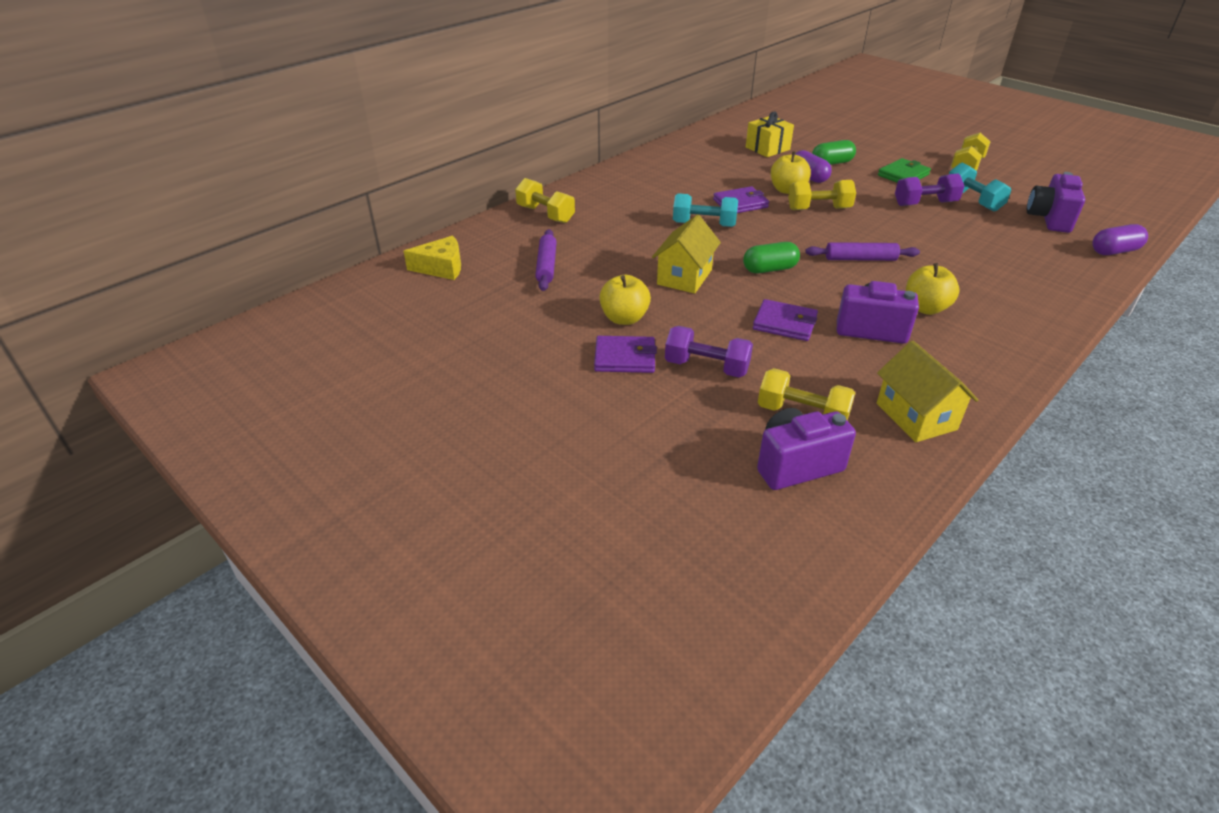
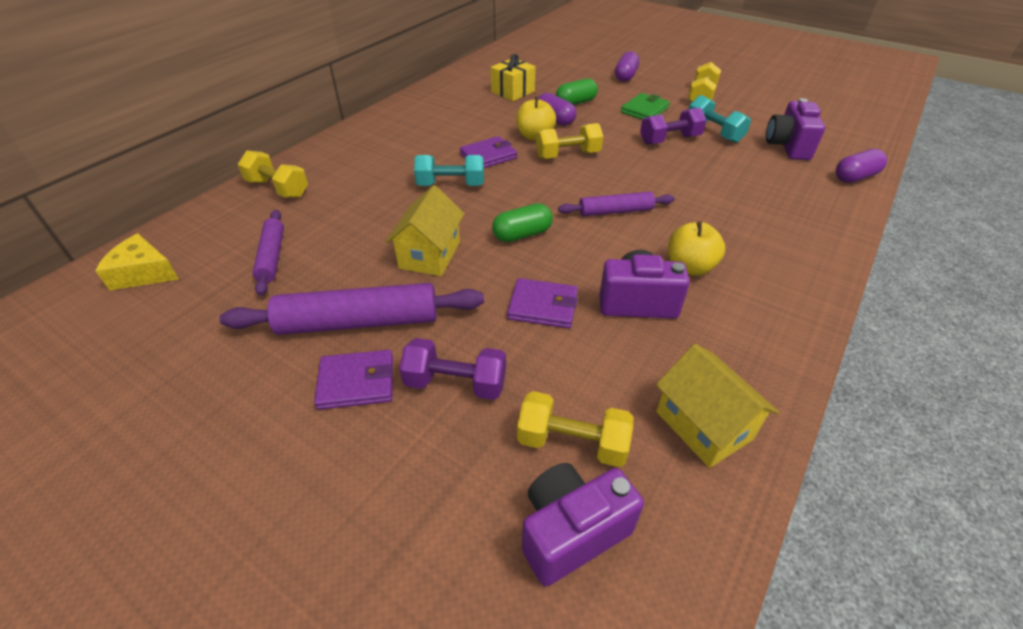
camera: 10 degrees left, 5 degrees up
yellow cheese [404,236,461,280] -> yellow cheese turned 150 degrees counterclockwise [95,234,179,291]
yellow apple [599,275,651,325] -> purple rolling pin [219,283,484,335]
none -> purple capsule [615,51,639,82]

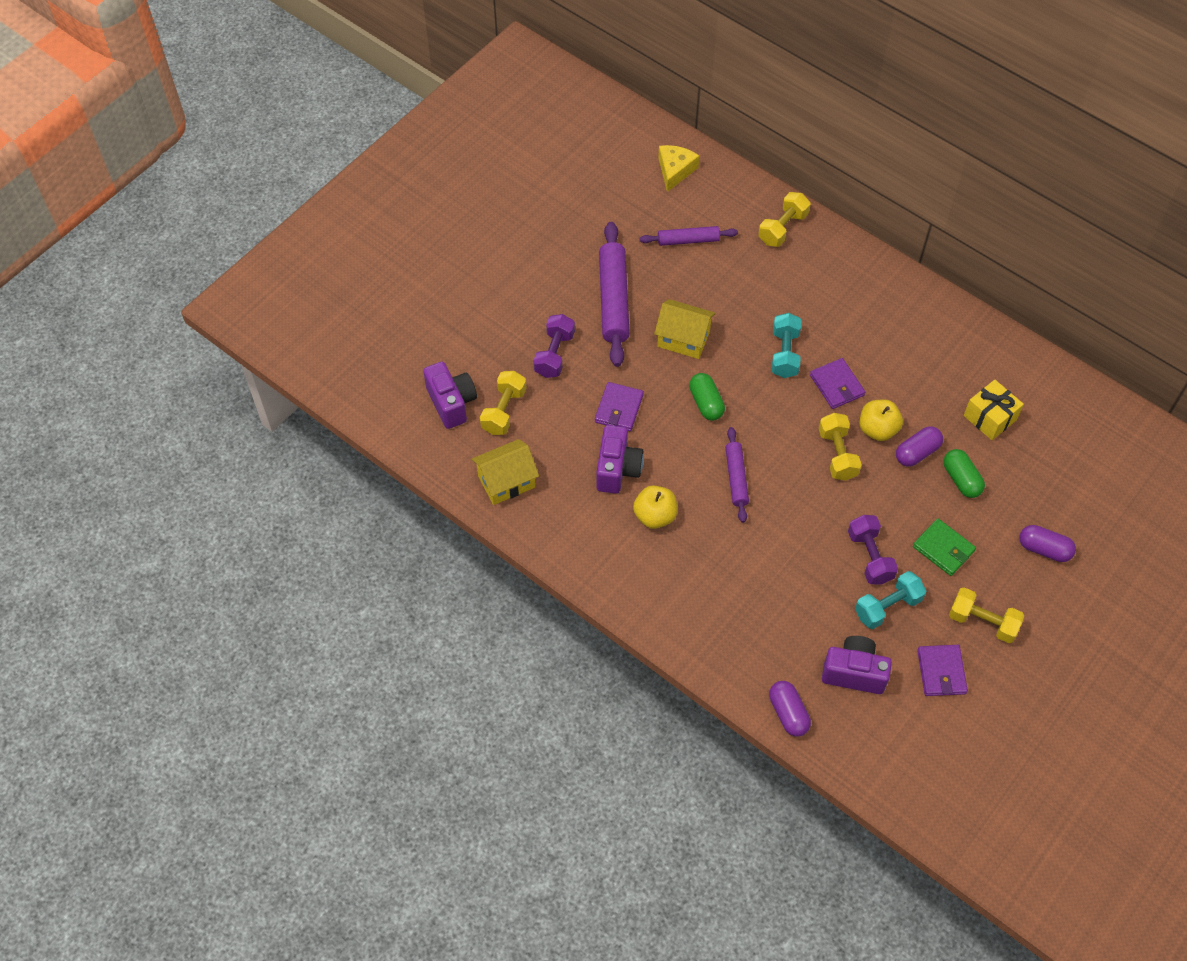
camera: 95 degrees right, 15 degrees up
purple wallet [314,350,393,410] -> purple wallet moved to [917,645,968,696]

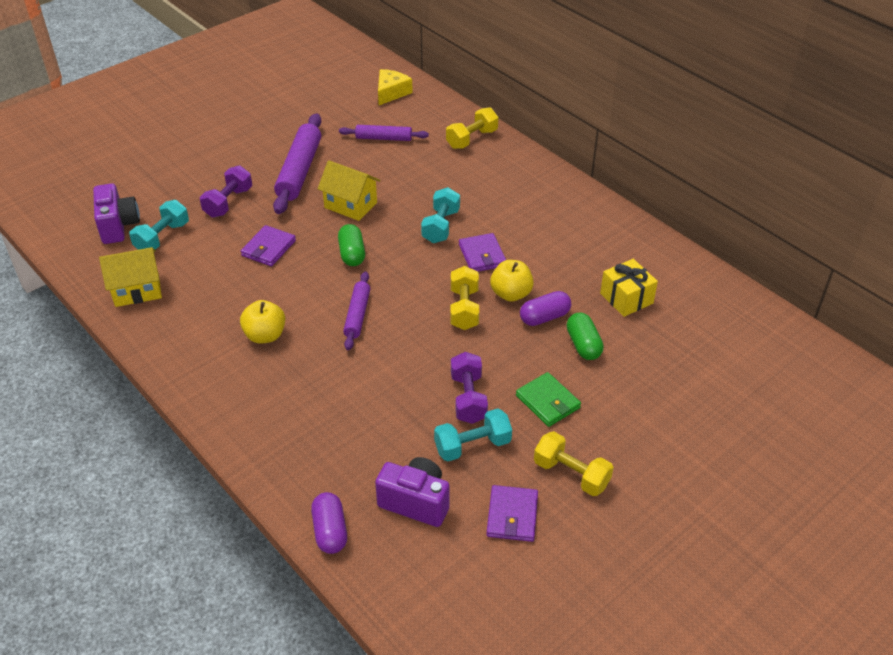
camera: 10 degrees right, 15 degrees down
yellow dumbbell [480,371,527,435] -> turquoise dumbbell [129,200,189,250]
purple camera [596,425,644,494] -> none
purple capsule [1019,525,1076,562] -> none

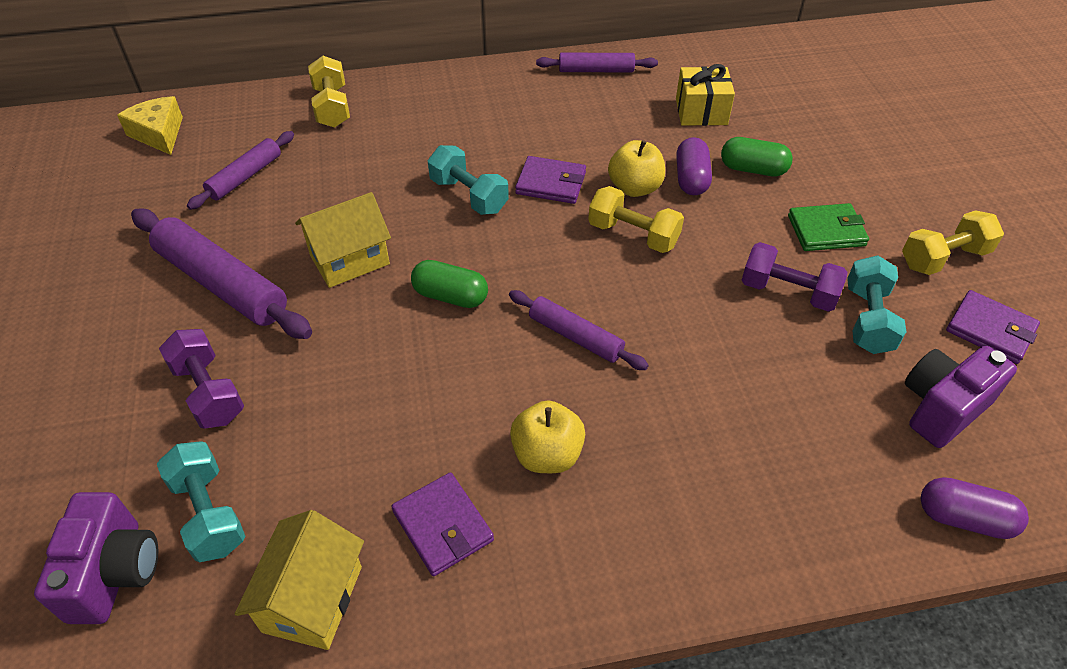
camera: 60 degrees left, 5 degrees up
purple camera [93,183,140,244] -> purple camera turned 75 degrees clockwise [34,492,158,624]
purple wallet [241,225,296,266] -> purple wallet moved to [391,472,494,576]
none -> purple rolling pin [536,52,658,73]

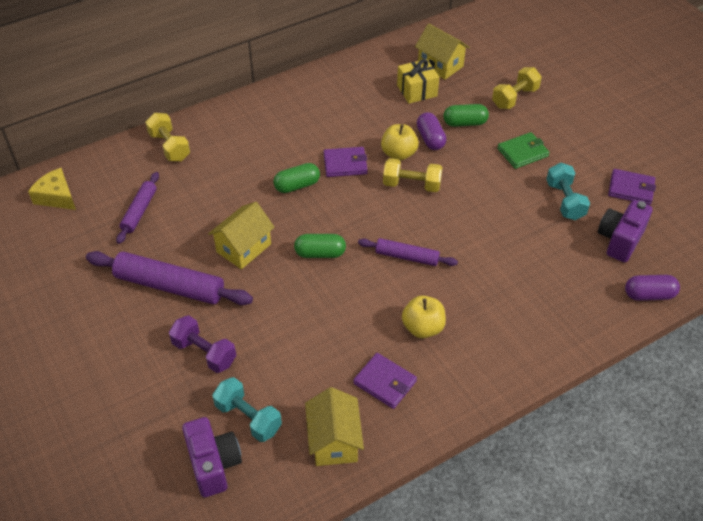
camera: 20 degrees left, 0 degrees up
turquoise dumbbell [428,145,509,215] -> green capsule [273,163,320,193]
purple rolling pin [536,52,658,73] -> none
purple dumbbell [742,242,848,312] -> none
yellow dumbbell [902,210,1004,275] -> yellow dumbbell moved to [492,67,542,109]
none -> yellow house [415,23,470,80]

